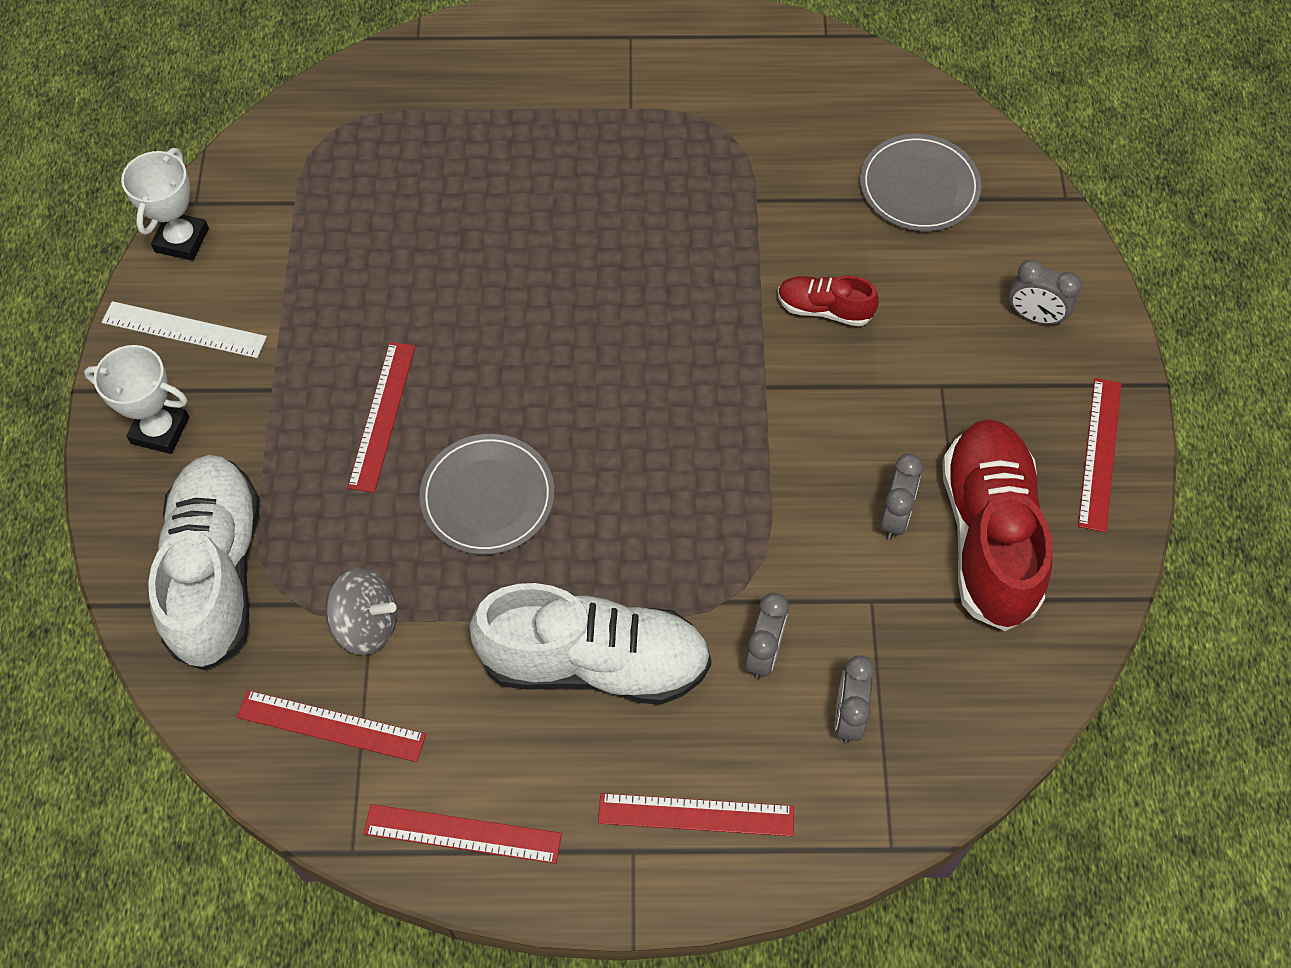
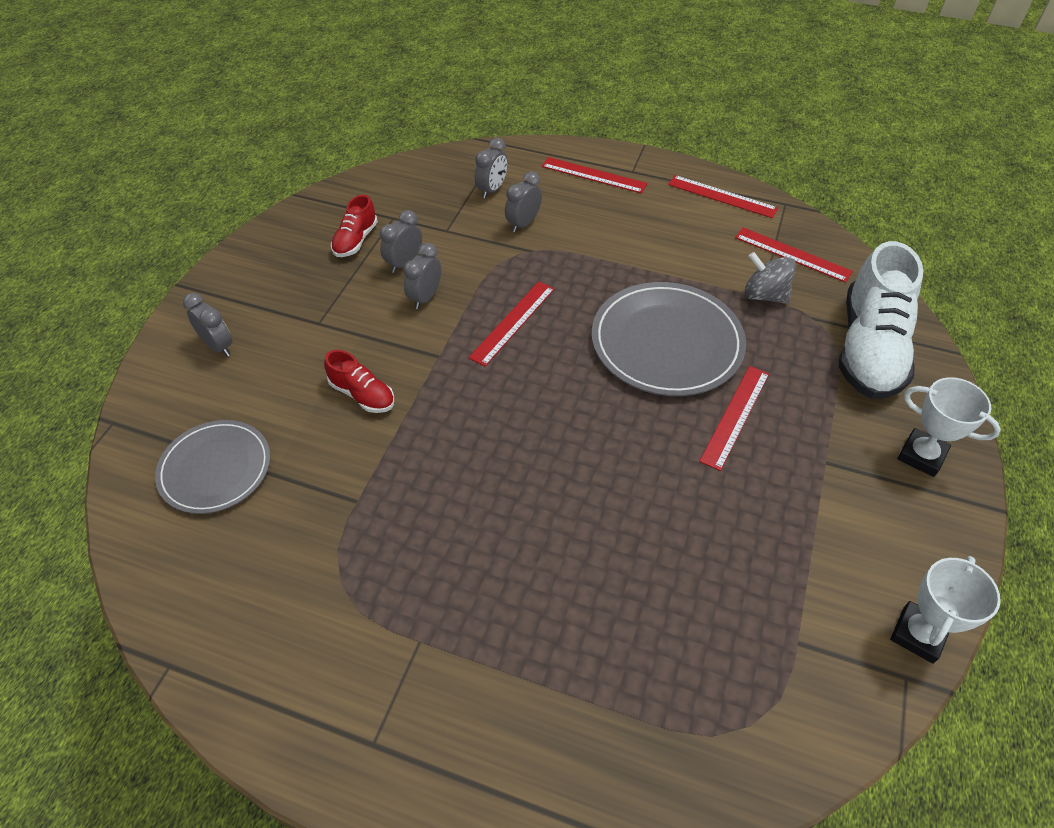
camera: 160 degrees left, 10 degrees down
white ruler [102,301,267,358] -> none
grey plate [419,434,554,555] -> grey plate [592,282,746,396], size x1.55
white shoe [469,583,711,705] -> none
red shoe [942,419,1052,631] -> red shoe [331,195,378,257], size x0.48
red ruler [1078,378,1122,532] -> red ruler moved to [468,281,555,366]
none -> grey clock [403,243,441,309]

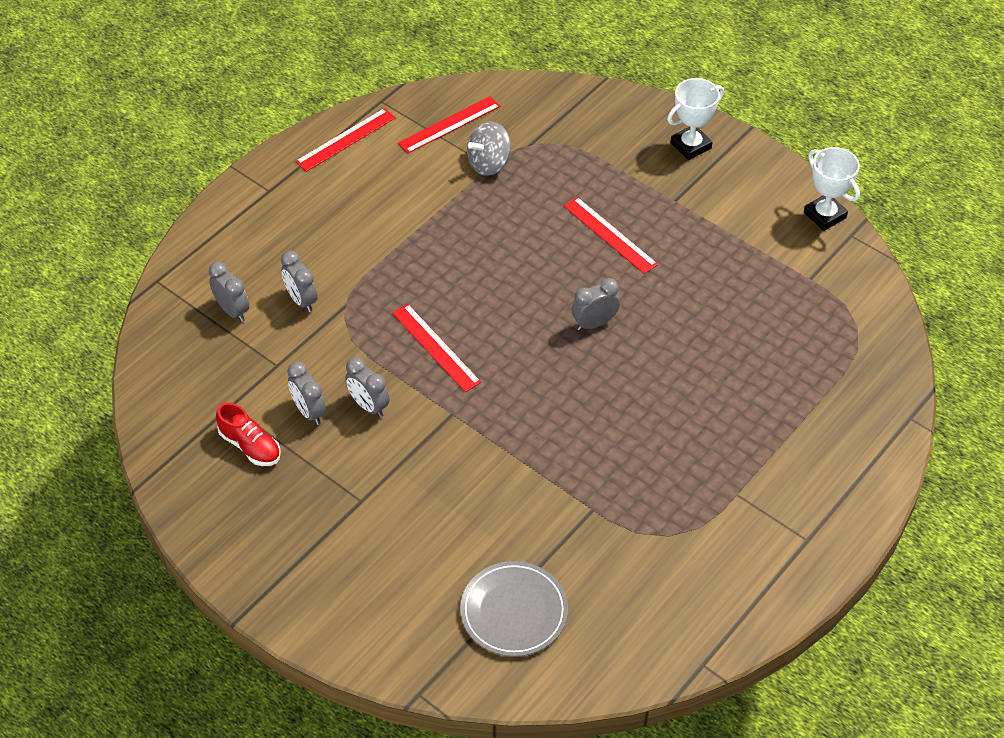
camera: 70 degrees left, 0 degrees up
grey clock [183,293,232,357] -> grey clock moved to [572,278,620,331]
red shoe [324,350,394,413] -> none
red ruler [542,157,647,194] -> none
grey plate [592,282,746,396] -> none
white shoe [839,241,924,399] -> none

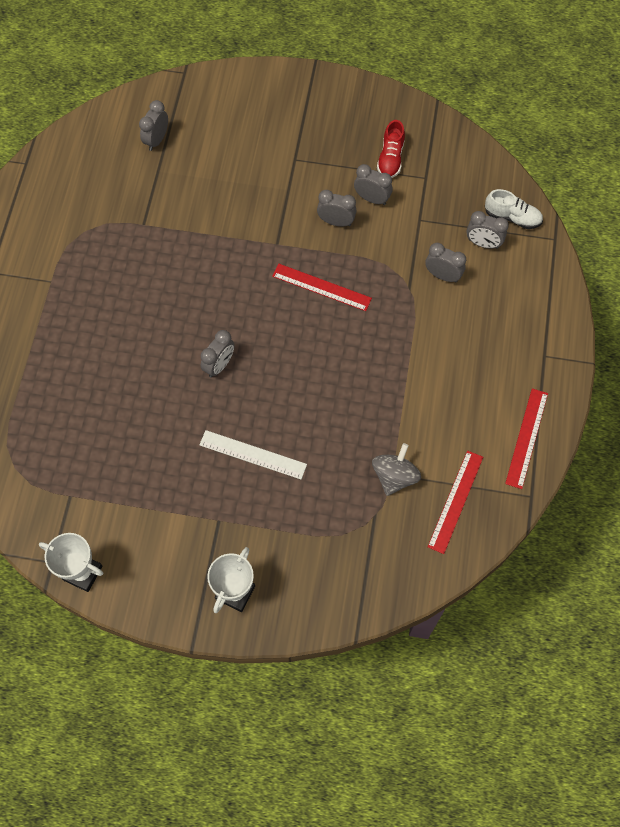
camera: 150 degrees right, 15 degrees up
red shoe [216,402,281,466] -> red shoe turned 90 degrees counterclockwise [377,120,405,178]
grey plate [460,561,568,657] -> grey clock [139,100,168,151]
red ruler [563,197,658,274] -> white ruler [199,430,307,479]
none -> white shoe [485,189,543,229]

